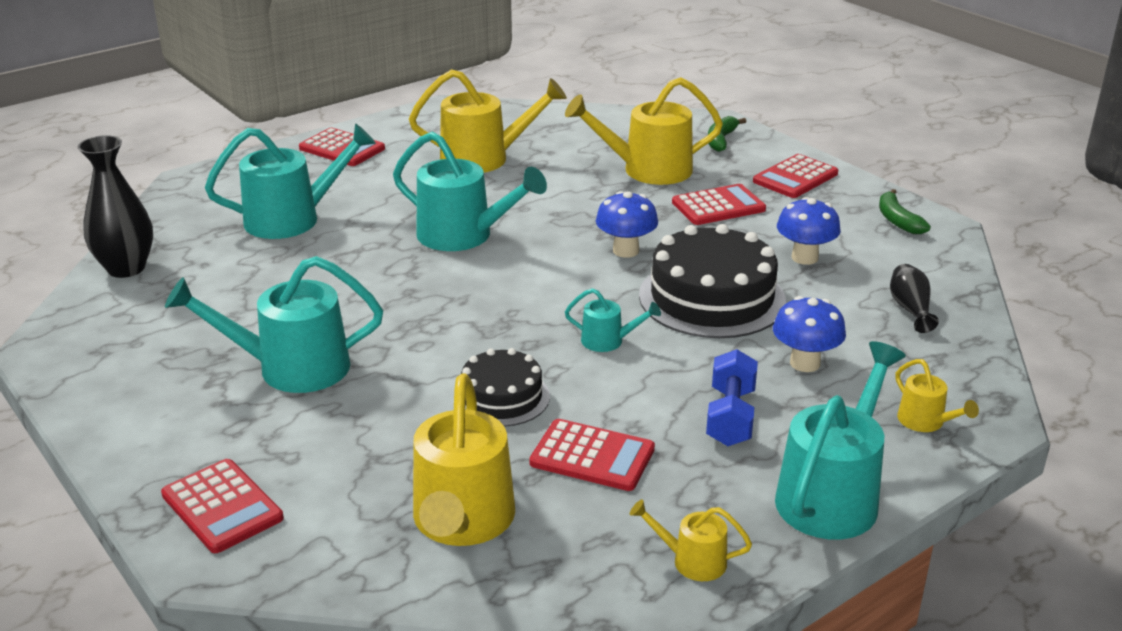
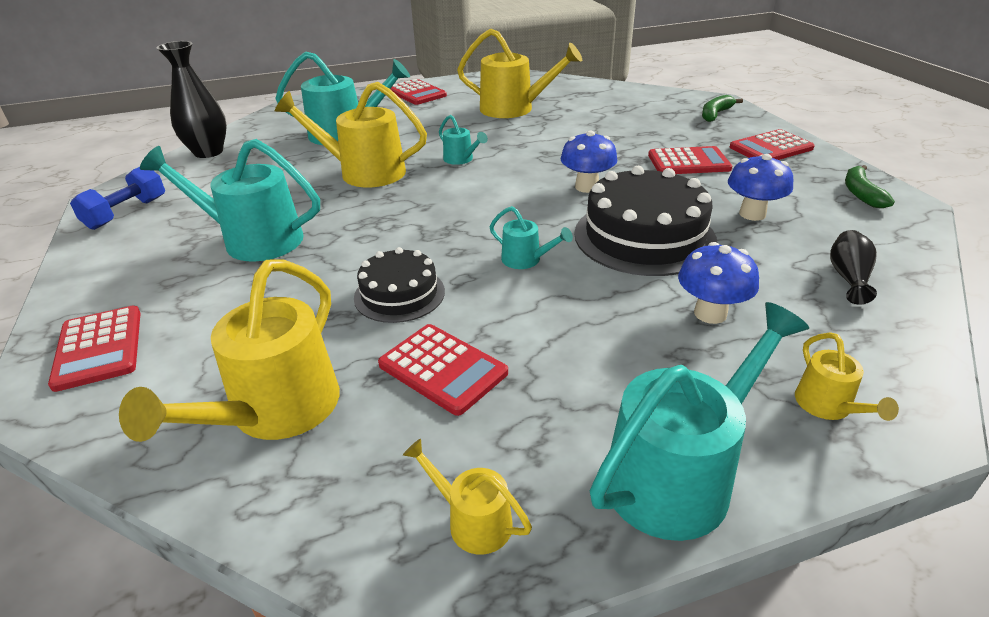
camera: 20 degrees right, 5 degrees up
turquoise watering can [393,132,547,251] -> turquoise watering can [439,115,488,165], size x0.49
yellow watering can [565,77,723,185] -> yellow watering can moved to [275,82,427,187]
blue dumbbell [706,349,758,446] -> blue dumbbell moved to [70,167,165,230]

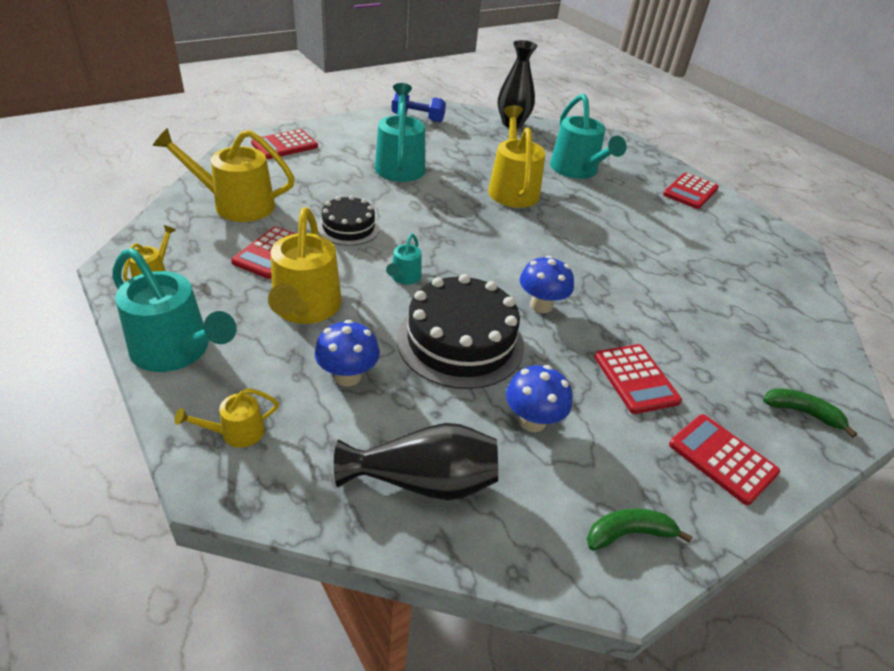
camera: 70 degrees right, 5 degrees up
turquoise watering can [439,115,488,165] -> none
yellow watering can [457,28,582,118] -> yellow watering can moved to [268,208,342,324]
black vase [830,230,877,304] -> black vase [334,423,498,500], size x1.77

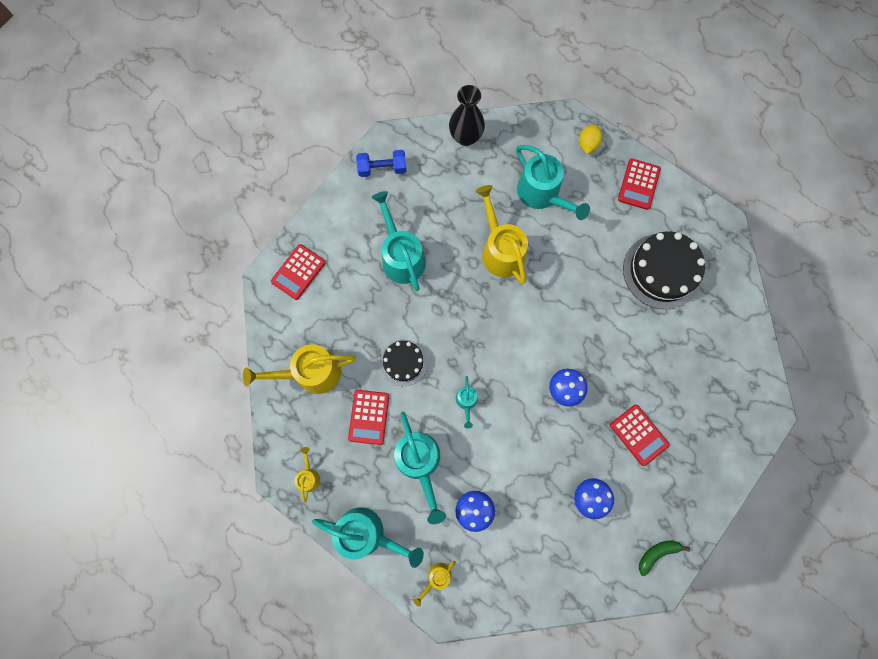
camera: 15 degrees left, 35 degrees up
yellow watering can [268,208,342,324] -> turquoise watering can [394,412,446,524]
black vase [334,423,498,500] -> none
black cake [397,274,524,389] -> black cake moved to [623,231,705,309]
red calculator [669,414,780,505] -> none
green banana [763,389,857,438] -> none
none -> yellow lemon [579,124,602,154]

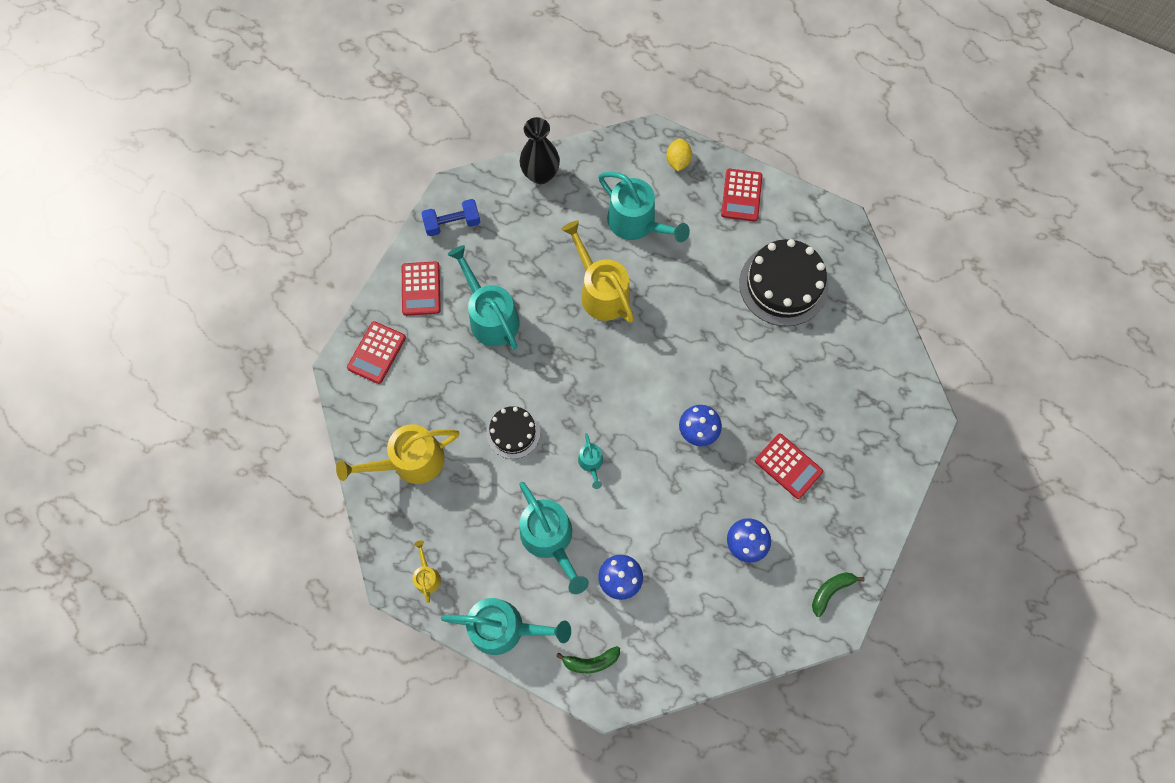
camera: 10 degrees left, 5 degrees down
red calculator [348,390,389,445] -> red calculator moved to [402,261,441,316]
yellow watering can [413,561,456,606] -> green banana [556,646,620,673]

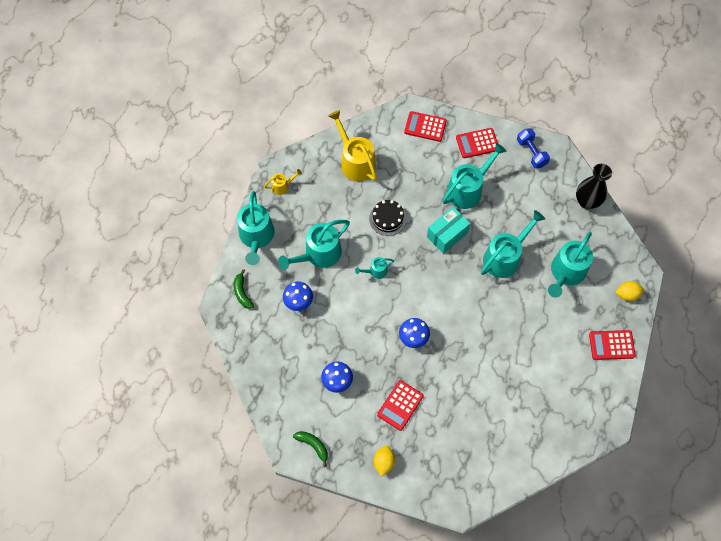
camera: 80 degrees right, 5 degrees down
yellow watering can [561,221,634,323] -> turquoise watering can [481,210,545,278]
black cake [739,239,828,326] -> none
none -> yellow lemon [374,445,395,476]
none -> turquoise box [427,207,470,254]

